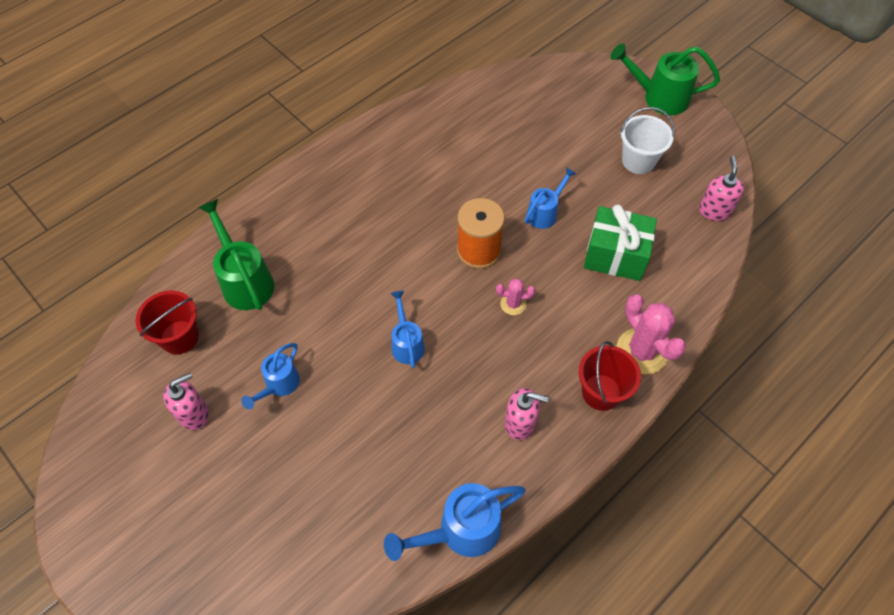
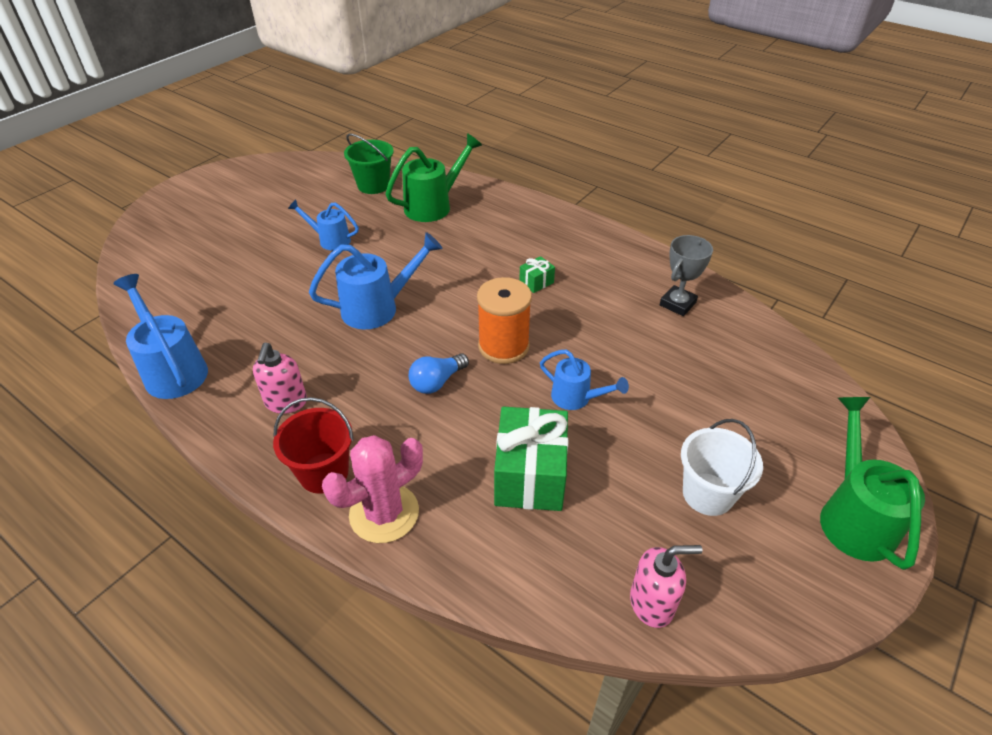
camera: 80 degrees right, 15 degrees down
red bucket [135,290,199,354] -> green bucket [344,134,394,194]
pink soap dispenser [163,372,209,430] -> none
blue watering can [391,291,425,368] -> blue watering can [309,232,443,329], size x1.62
pink cactus [496,279,535,315] -> blue light bulb [409,353,469,394]
none -> green gift [519,256,555,293]
none -> grey trophy [660,235,713,316]

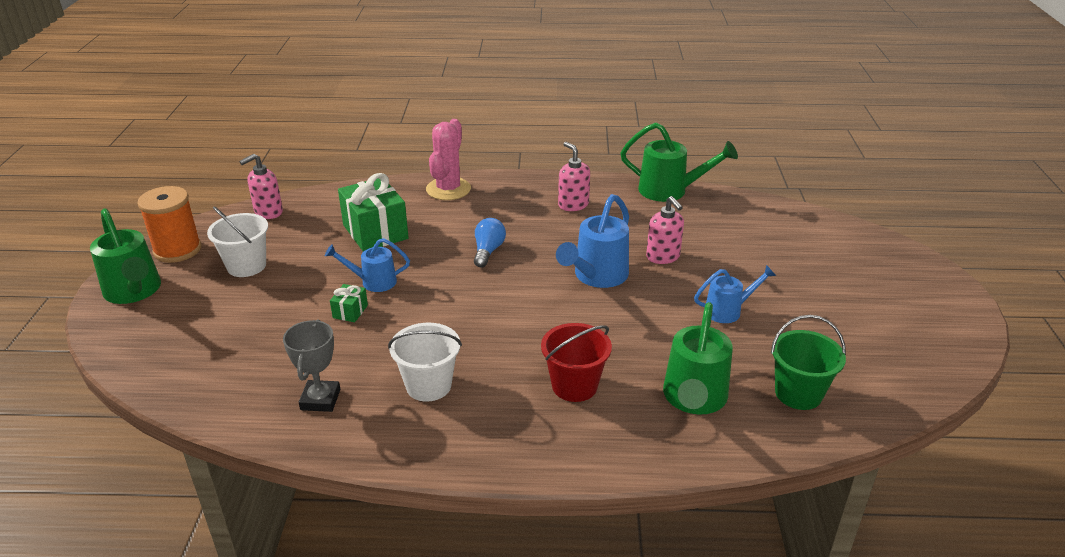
camera: 145 degrees right, 10 degrees down
blue watering can [113,274,208,399] -> green watering can [620,122,738,202]
red bucket [273,397,354,494] -> red bucket moved to [541,323,612,402]
orange spool [477,277,532,364] -> orange spool moved to [137,186,201,263]
green gift [519,256,555,293] -> green gift moved to [330,284,368,322]
none -> white bucket [388,323,462,402]
none -> pink soap dispenser [646,196,684,264]

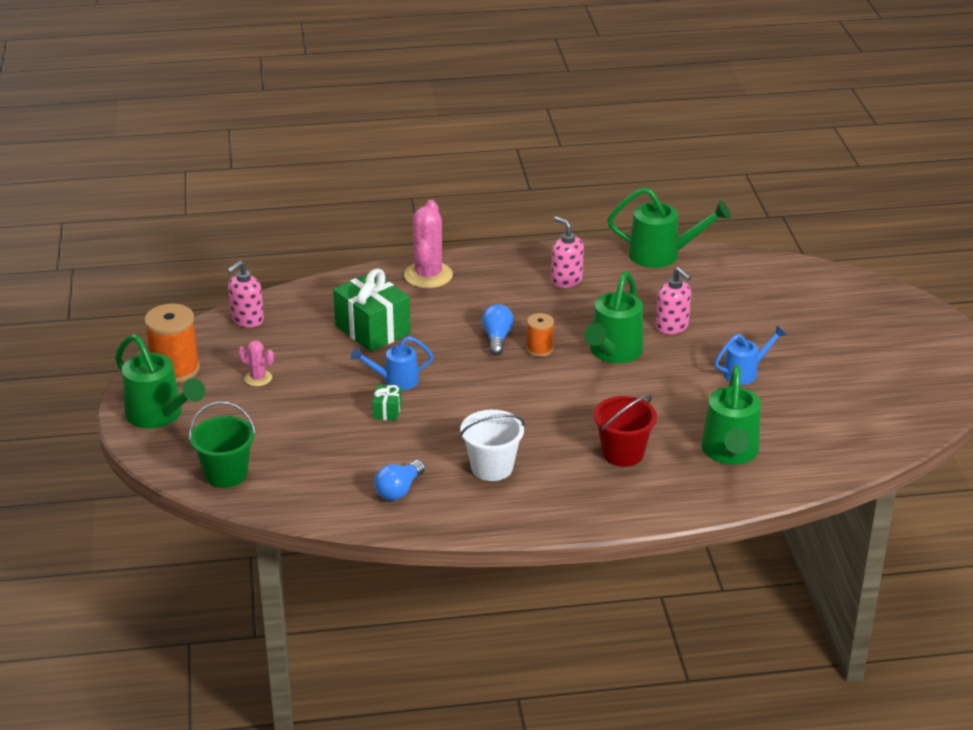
camera: 10 degrees left, 0 degrees up
white bucket [207,207,268,277] -> pink cactus [238,340,274,386]
grey trophy [283,319,340,412] -> blue light bulb [374,460,425,500]
blue watering can [556,194,629,288] -> green watering can [584,272,644,363]
green bucket [771,315,846,410] -> green bucket moved to [189,401,256,488]
none -> orange spool [527,313,554,357]

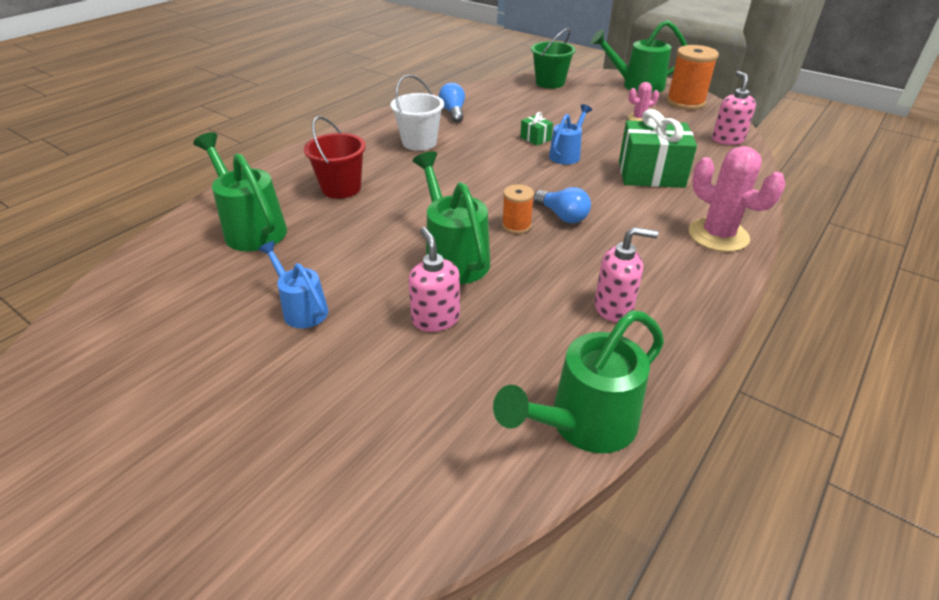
camera: 135 degrees right, 5 degrees up
pink soap dispenser [656,267,691,334] -> pink soap dispenser turned 60 degrees clockwise [408,227,460,332]
blue watering can [715,326,786,385] -> blue watering can turned 120 degrees clockwise [258,241,328,328]

